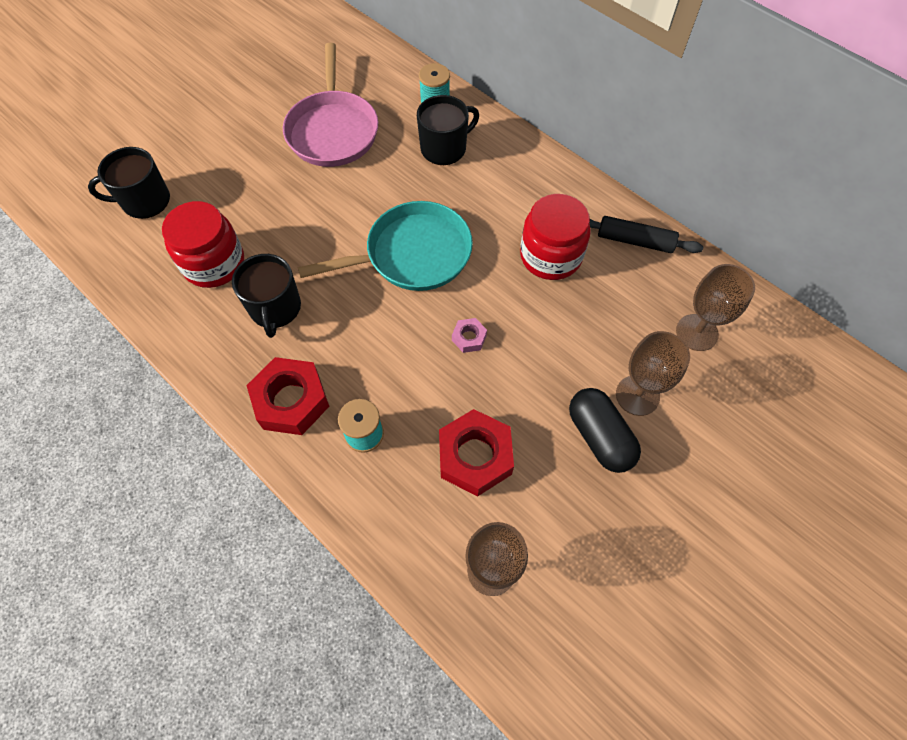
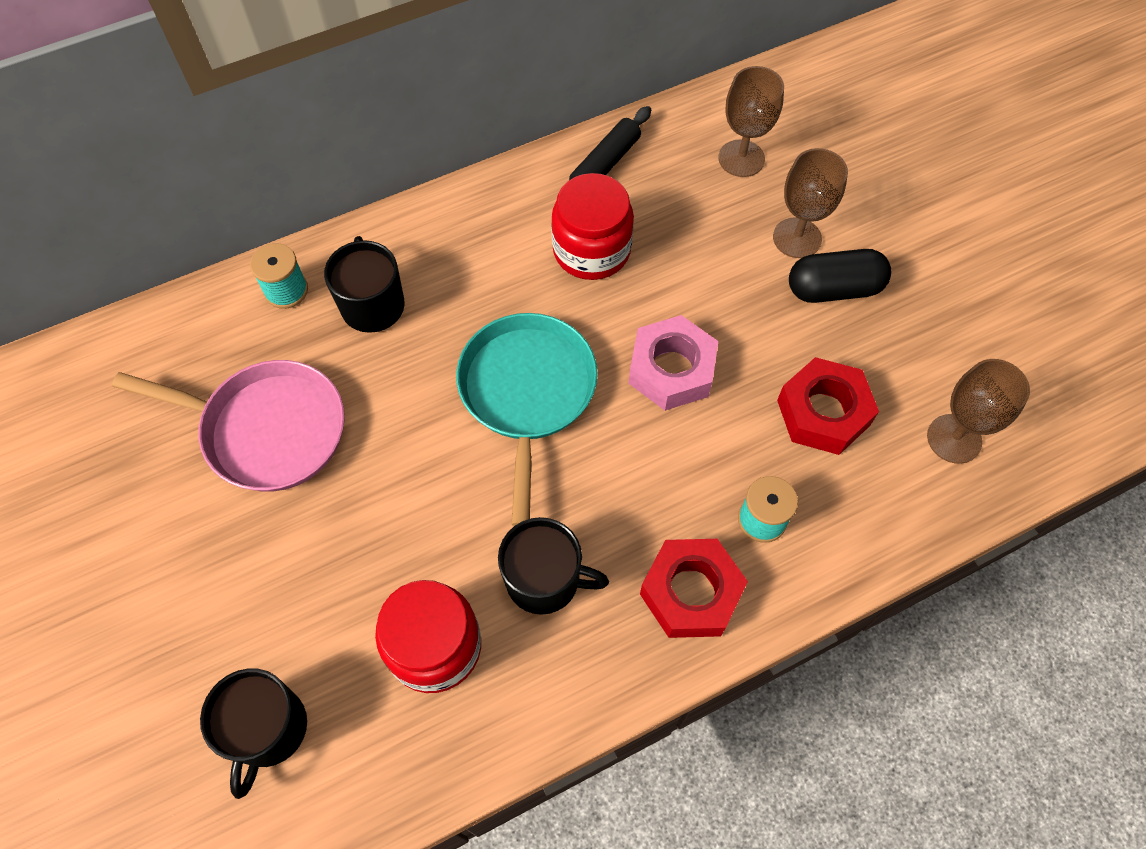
camera: 70 degrees left, 0 degrees up
pink nut [452,318,487,353] -> pink nut [629,315,718,411], size x2.10

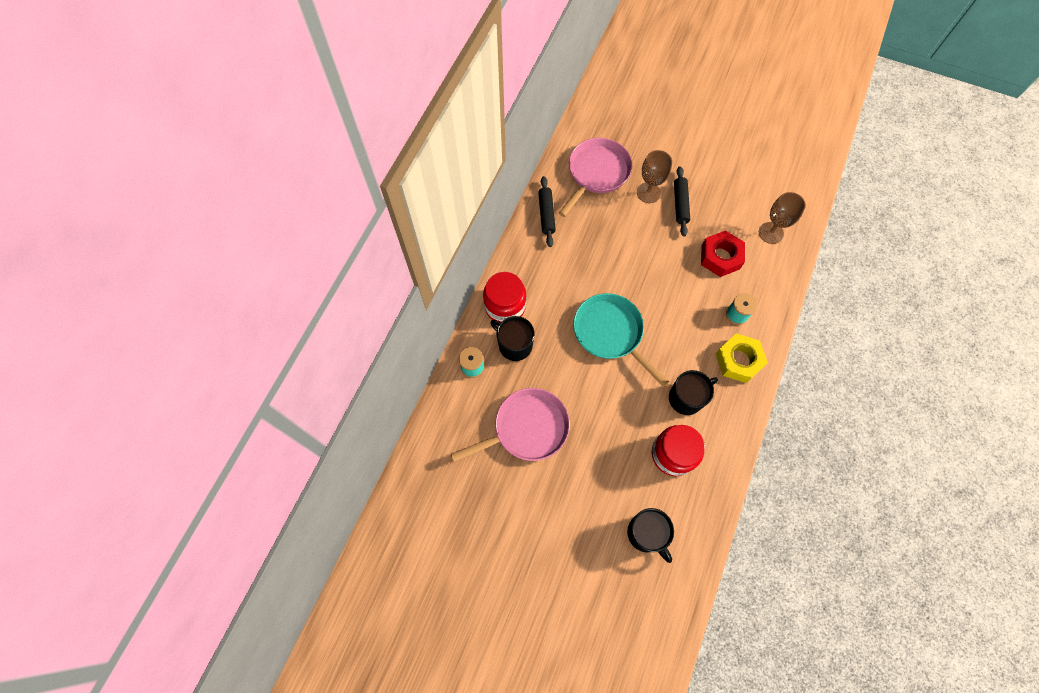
camera: 40 degrees left, 5 degrees up
red jar [551,173,634,280] -> red jar moved to [483,272,526,322]
pink nut [629,315,718,411] -> none
red nut [640,539,748,638] -> yellow nut [716,334,768,383]
brown goblet [718,66,784,177] -> pink pan [559,138,633,217]
black capsule [789,249,891,303] -> black rolling pin [674,166,690,237]

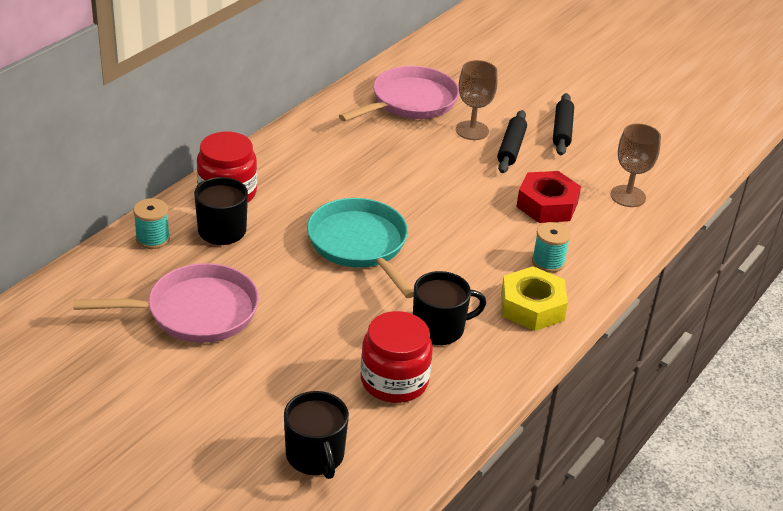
camera: 10 degrees right, 30 degrees down
black rolling pin [538,176,556,247] -> black rolling pin moved to [553,93,574,155]

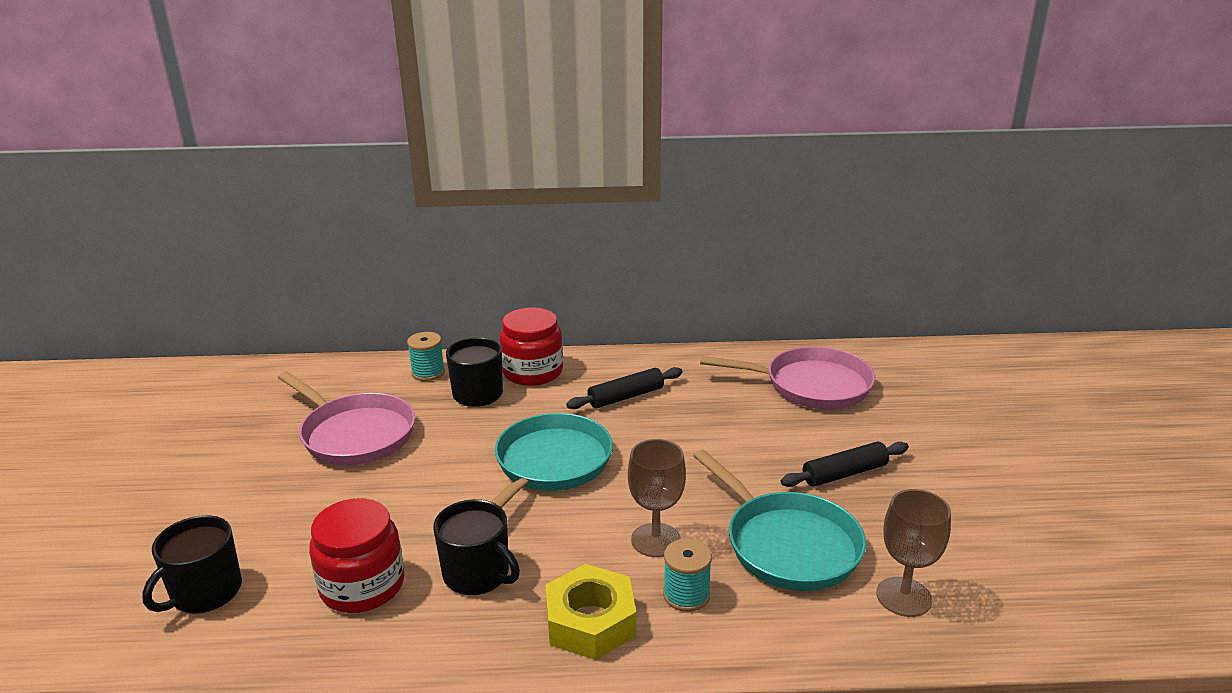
camera: 55 degrees right, 10 degrees down
brown goblet [456,60,497,140] -> brown goblet moved to [628,439,686,557]
red nut [516,171,581,223] -> turquoise pan [693,449,866,591]
black rolling pin [553,93,574,155] -> black rolling pin moved to [566,367,683,409]

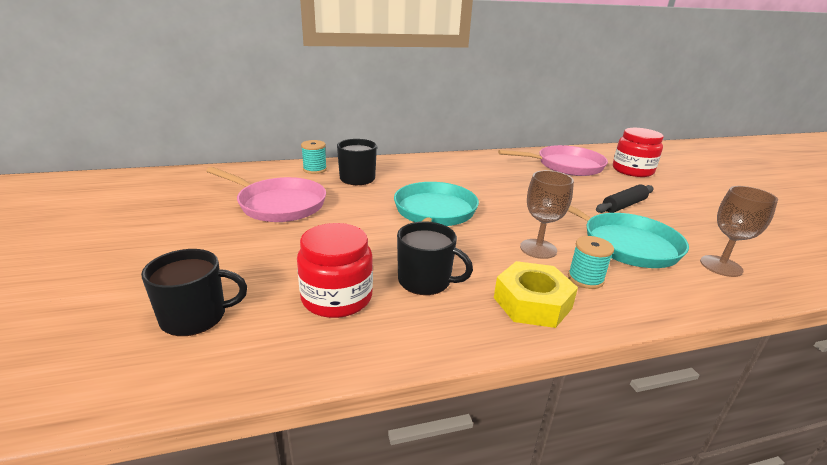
camera: 15 degrees left, 0 degrees up
black mug [142,515,242,614] -> black mug turned 120 degrees counterclockwise [141,249,247,336]
red jar [499,308,563,386] -> red jar moved to [613,128,664,177]
black rolling pin [566,367,683,409] -> none

